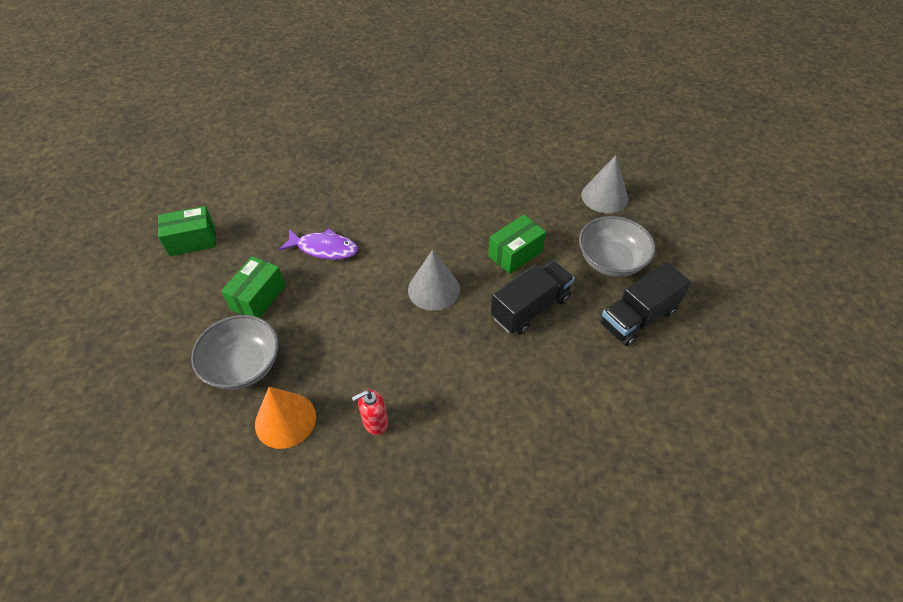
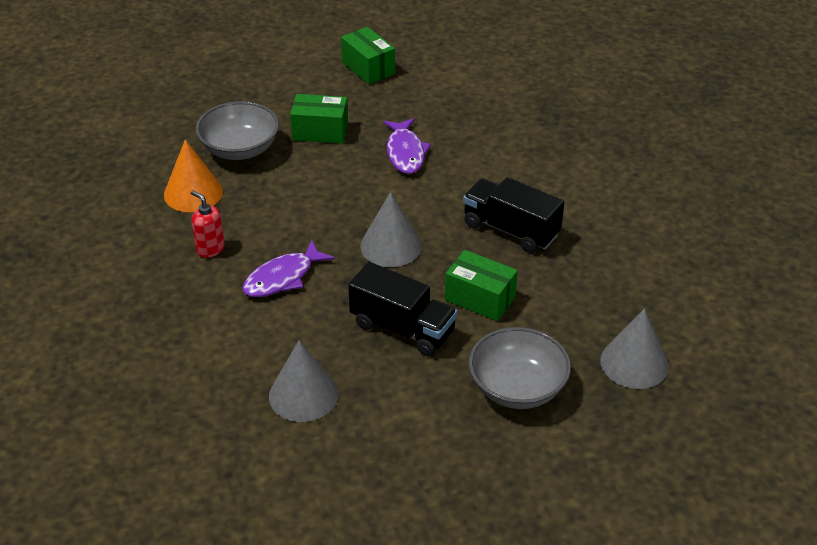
camera: 70 degrees right, 10 degrees down
black truck [600,262,691,346] -> black truck moved to [463,177,564,253]
none -> purple fish [242,240,335,297]
none -> grey cone [269,340,339,422]

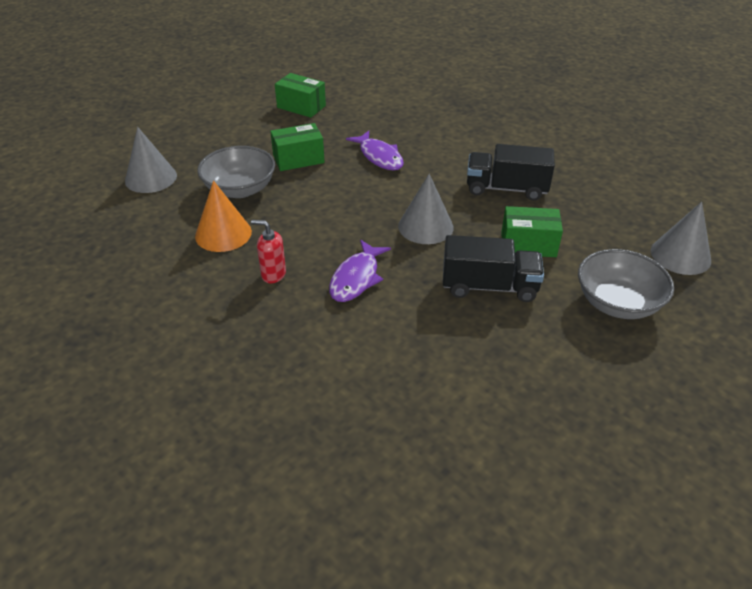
camera: 25 degrees left, 0 degrees up
grey cone [269,340,339,422] -> grey cone moved to [125,127,177,193]

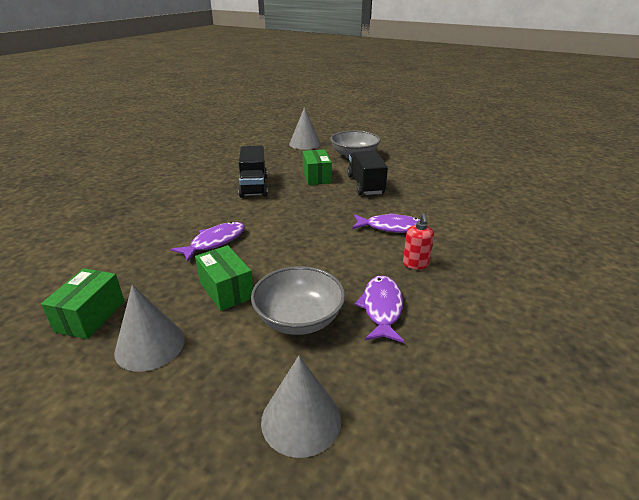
camera: 105 degrees left, 10 degrees down
orange cone [195,180,252,252] -> purple fish [354,275,404,343]
grey cone [398,174,454,244] -> grey cone moved to [114,285,185,372]

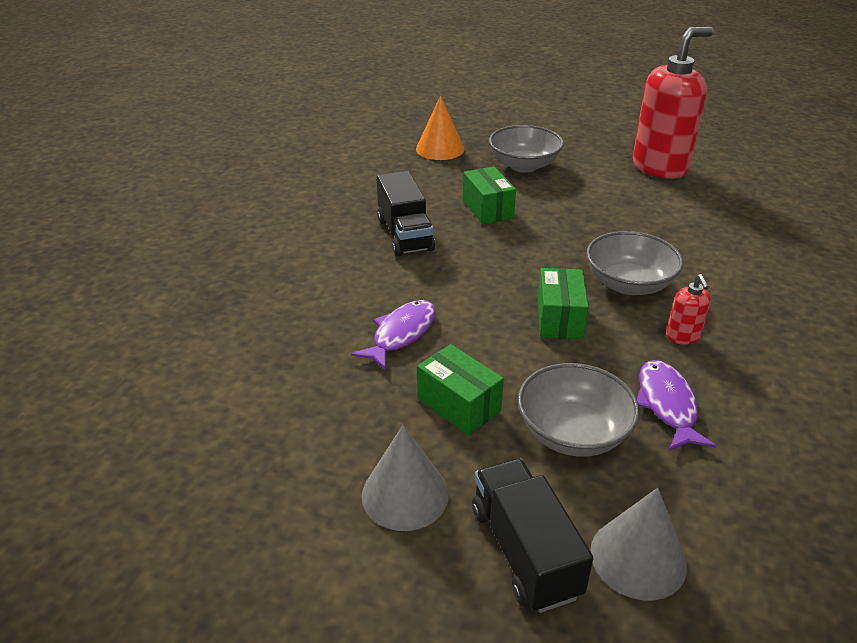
camera: 10 degrees left, 5 degrees up
green box [41,268,124,339] -> green box moved to [538,268,589,339]
grey cone [289,107,321,150] -> orange cone [416,95,464,160]
black truck [347,151,388,195] -> black truck moved to [472,458,594,613]
purple fish [352,213,420,233] -> grey bowl [586,231,683,295]
none -> red soap dispenser [633,27,714,179]

